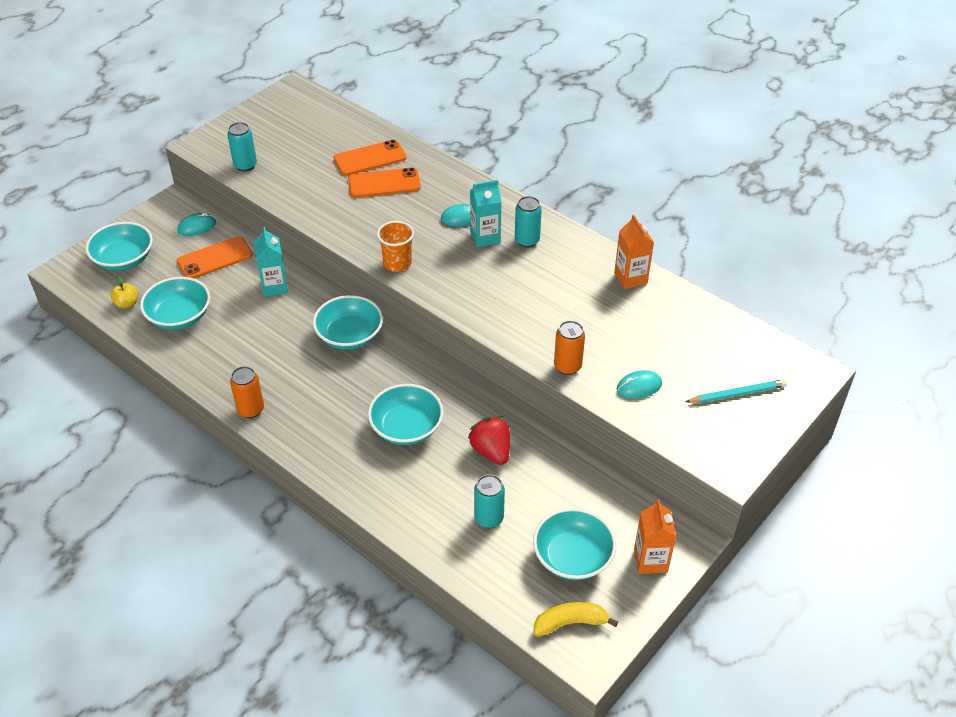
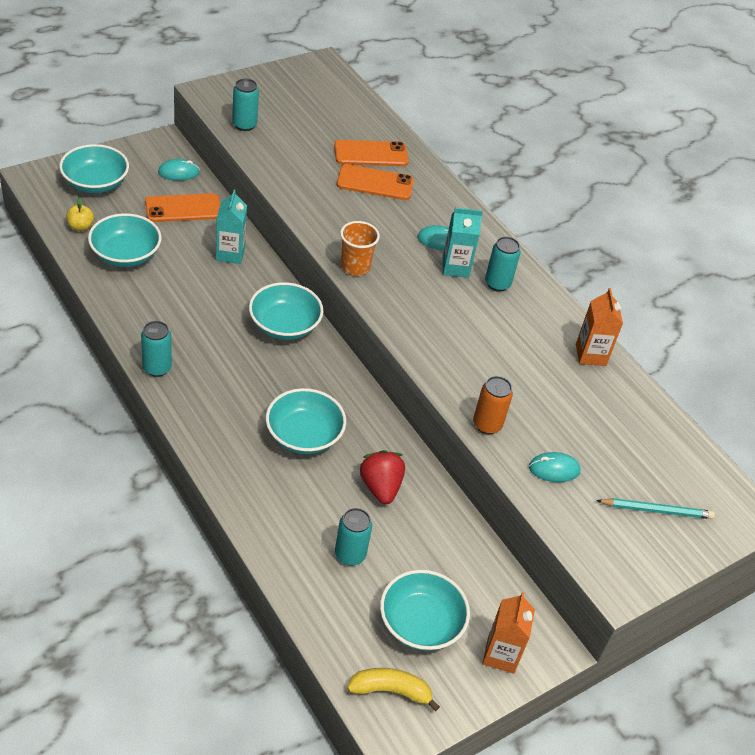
camera: 10 degrees right, 0 degrees up
orange can [230,366,264,418] -> turquoise can [141,321,172,377]

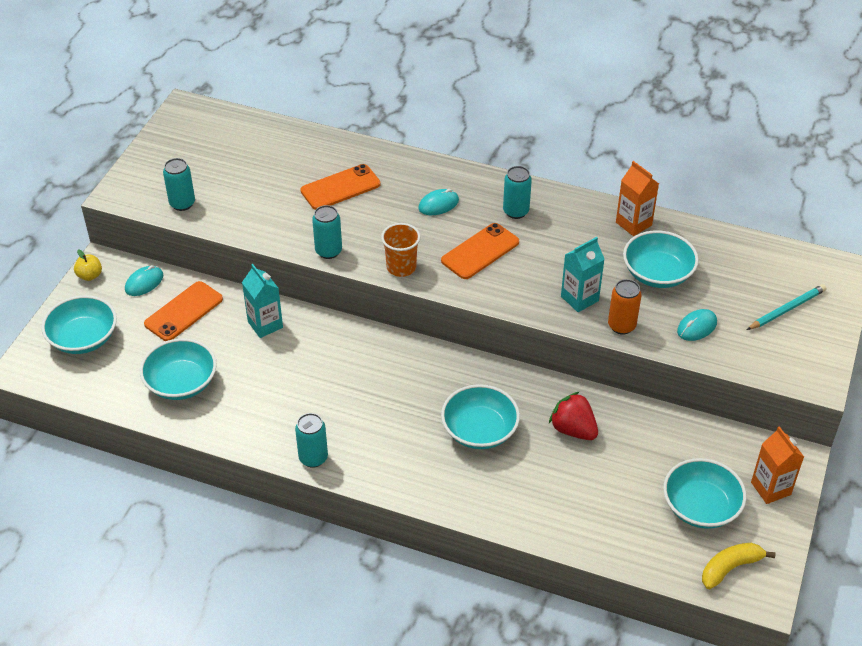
camera: 30 degrees left, 0 degrees up
yellow apple [66,197,94,231] -> yellow apple moved to [74,250,102,281]
turquoise bowl [249,282,324,340] -> turquoise bowl moved to [623,230,699,288]
orange phone [334,140,409,166] -> orange phone moved to [441,223,519,279]
turquoise can [335,508,372,566] -> turquoise can moved to [312,205,342,259]
turquoise carton [443,207,483,278] -> turquoise carton moved to [561,237,604,312]

